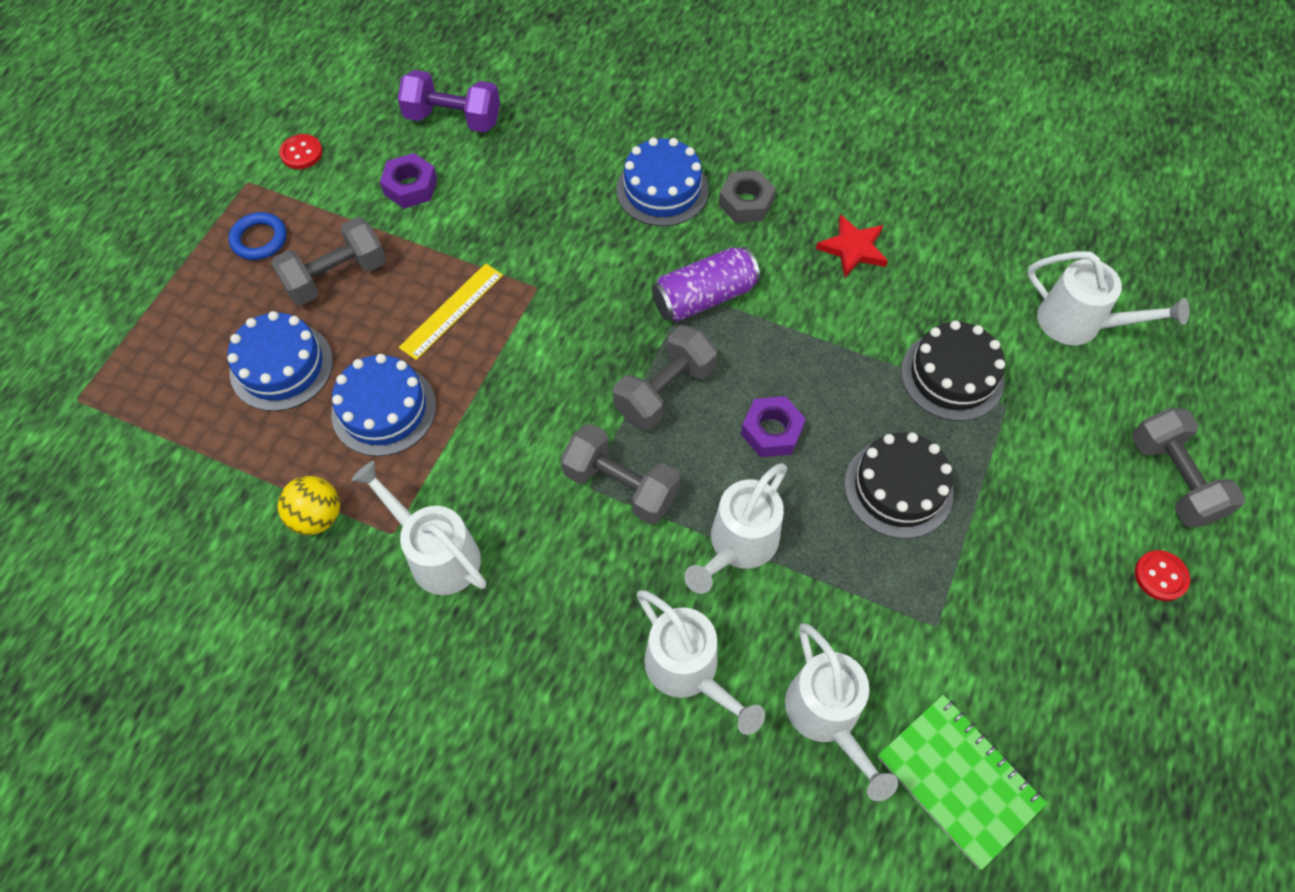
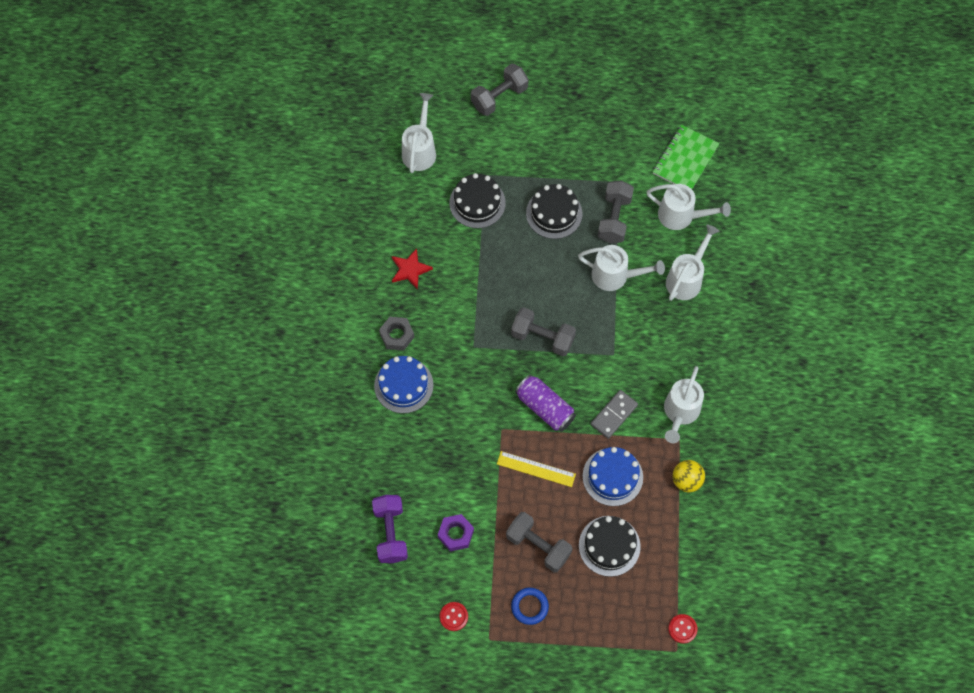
camera: 110 degrees left, 5 degrees up
blue cake [227,311,333,411] -> black cake [579,516,641,577]
grey dumbbell [560,424,680,524] -> grey dumbbell moved to [598,181,634,243]
purple can [652,246,760,322] -> purple can moved to [515,375,576,432]
purple nut [741,396,806,457] -> none
white watering can [785,623,898,801] -> white watering can turned 60 degrees clockwise [647,184,731,230]
red button [1135,550,1190,601] -> red button moved to [668,614,698,644]
none -> grey domino [591,390,638,439]

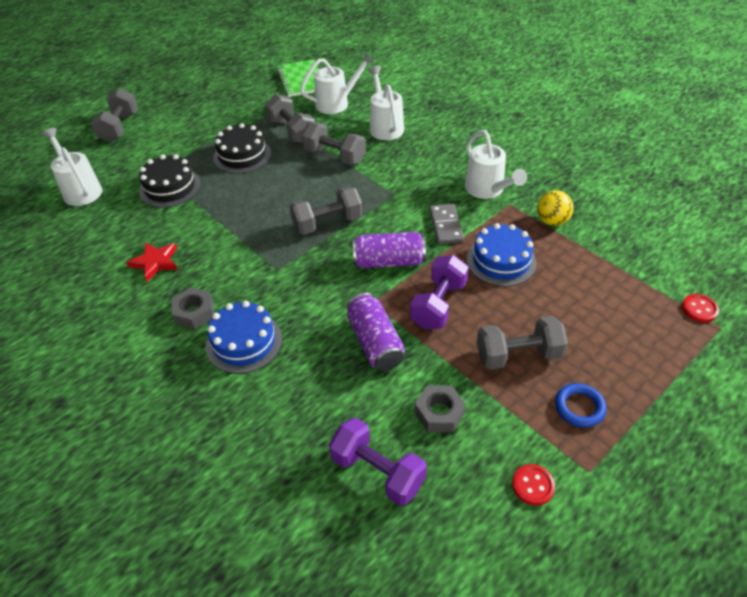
camera: 45 degrees left, 20 degrees down
purple nut [438,514,474,551] -> grey nut [414,385,466,432]
yellow ruler [497,451,576,487] -> purple dumbbell [410,255,469,329]
white watering can [578,245,665,291] -> grey dumbbell [302,122,366,165]
black cake [579,516,641,577] -> none
none -> purple can [347,293,405,371]

